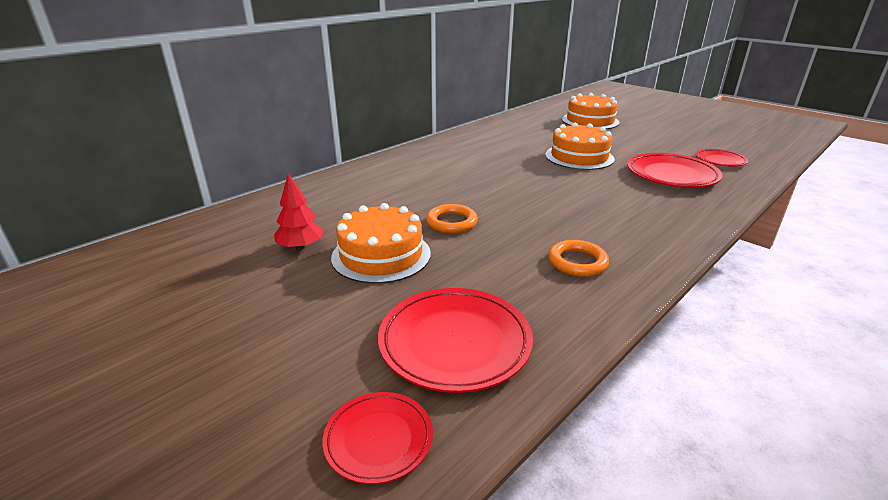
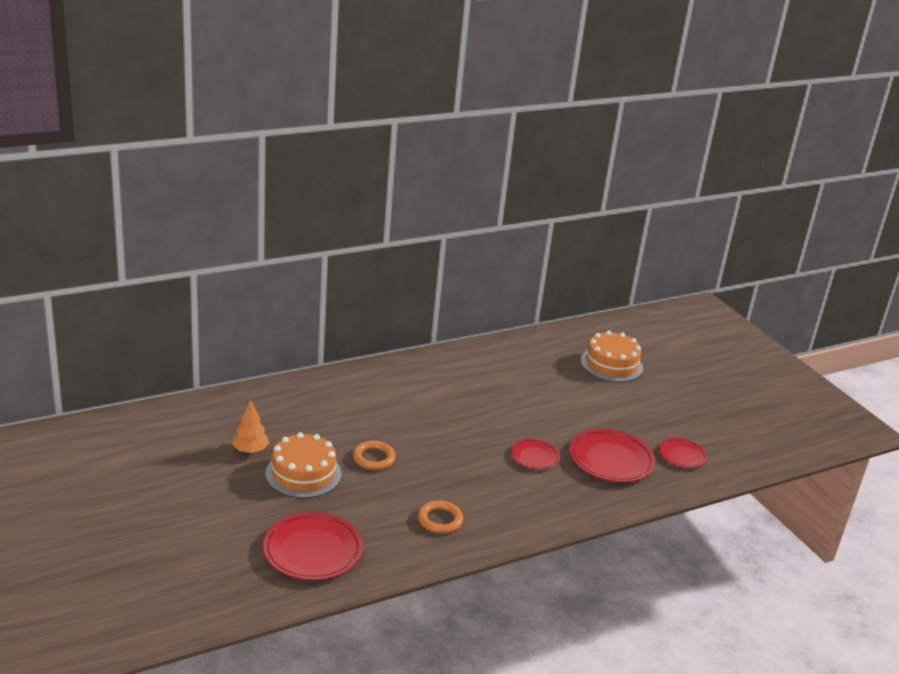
camera: 15 degrees right, 0 degrees up
red tree [274,173,324,250] -> orange tree [232,400,270,453]
red plate [322,392,433,484] -> red plate moved to [511,439,560,470]
orange cake [545,123,614,170] -> none

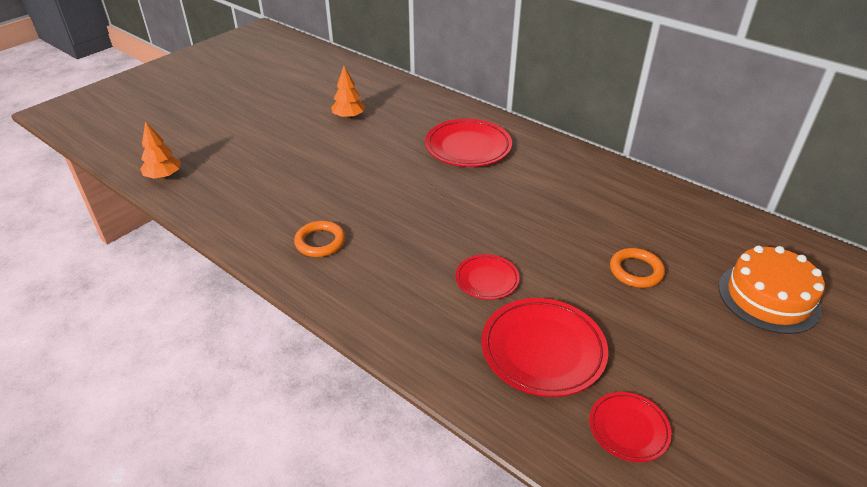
camera: 70 degrees right, 10 degrees up
red plate [263,512,363,580] -> red plate moved to [425,119,512,167]
orange cake [265,432,341,498] -> none
orange ring [353,441,396,470] -> orange ring moved to [610,248,665,288]
none -> orange tree [140,121,181,179]

